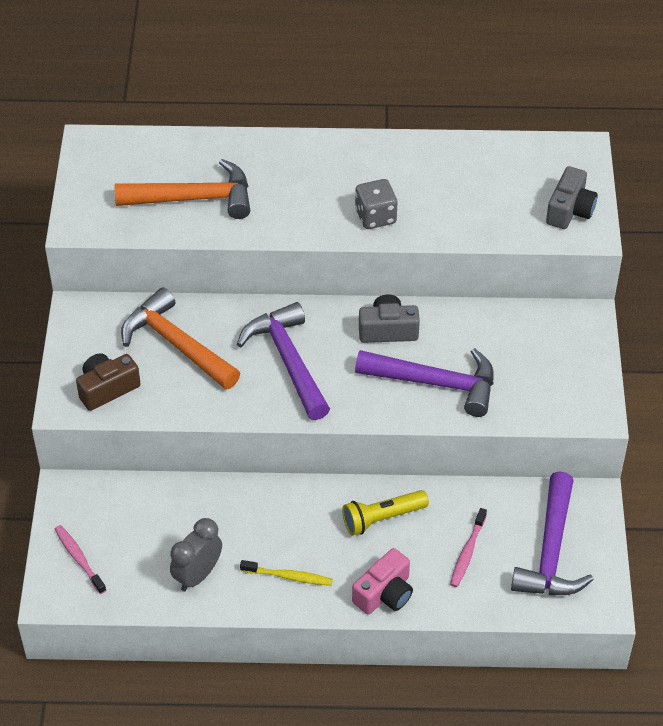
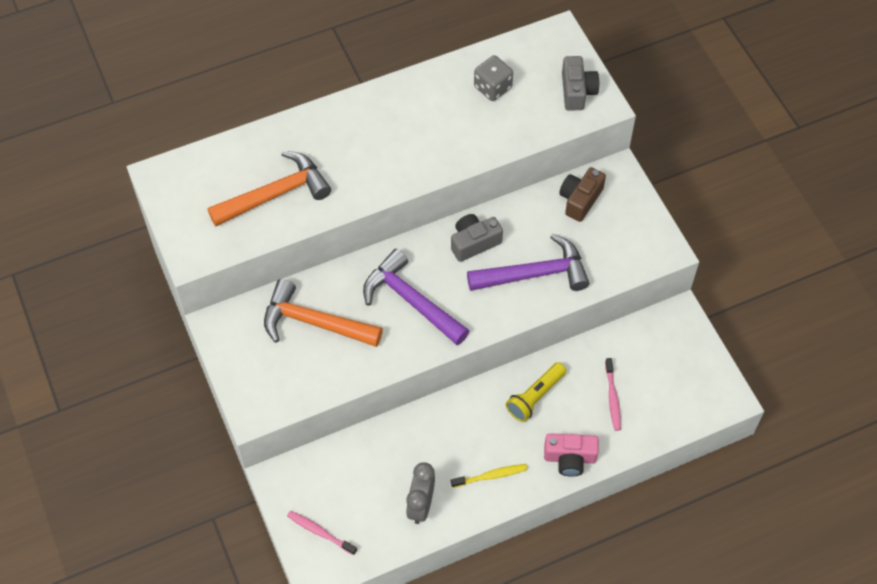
camera: 25 degrees left, 10 degrees up
brown camera [76,353,141,411] -> brown camera moved to [559,167,606,222]
pink camera [352,548,413,614] -> pink camera turned 75 degrees clockwise [544,433,599,477]
grey dice [355,179,397,229] -> grey dice moved to [474,55,513,101]
purple hammer [511,471,594,595] -> none

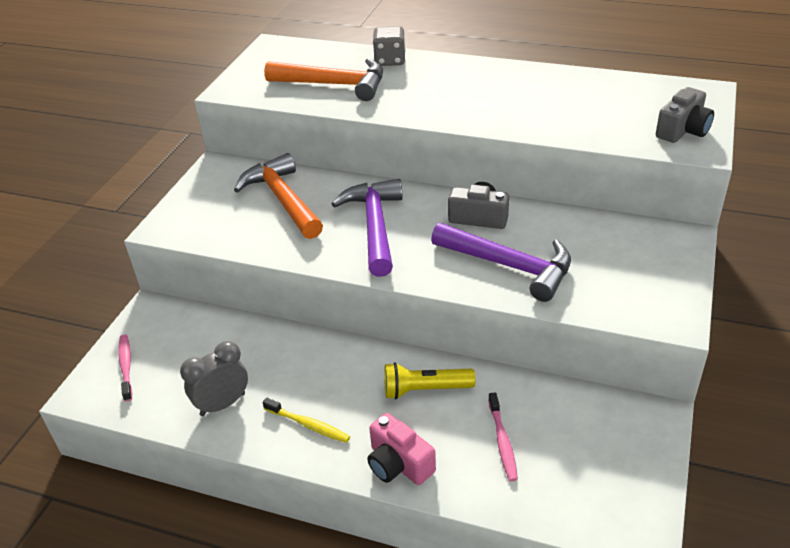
camera: 45 degrees right, 20 degrees down
grey dice [474,55,513,101] -> grey dice moved to [373,26,405,66]
brown camera [559,167,606,222] -> none
pink toothbrush [605,358,621,431] -> pink toothbrush turned 45 degrees counterclockwise [488,392,518,481]

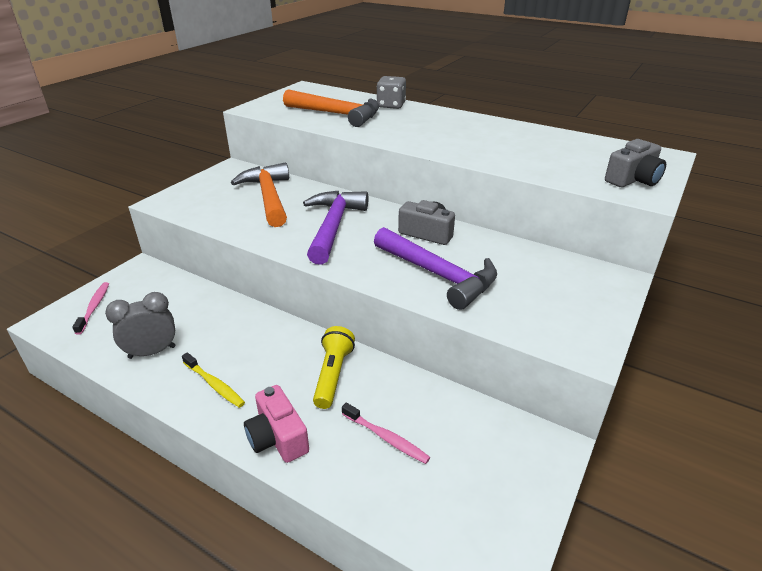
camera: 10 degrees right, 5 degrees down
yellow flashlight [384,362,476,399] -> yellow flashlight turned 90 degrees clockwise [313,326,355,409]
pink toothbrush [488,392,518,481] -> pink toothbrush turned 60 degrees counterclockwise [342,403,430,464]

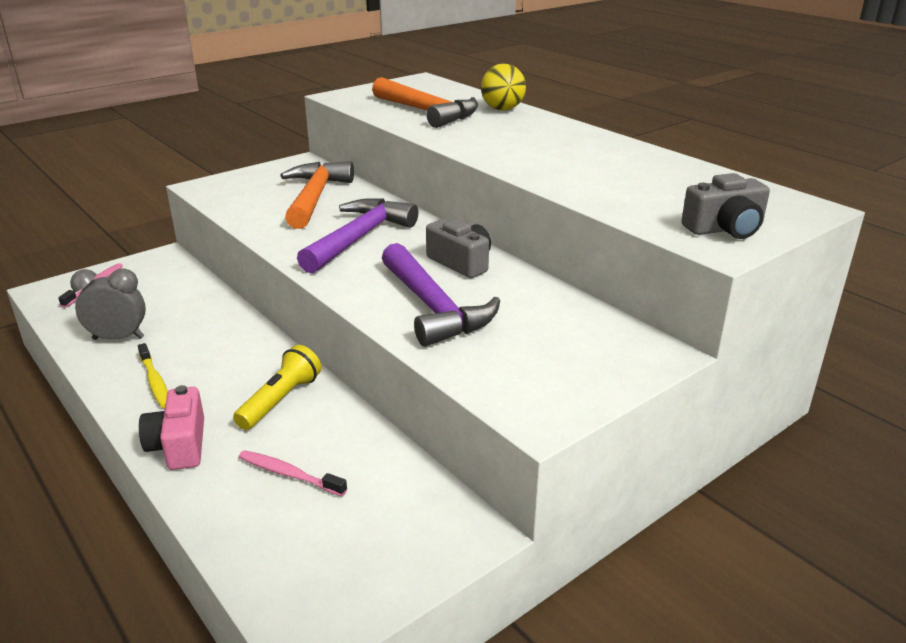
camera: 20 degrees right, 5 degrees down
pink toothbrush [342,403,430,464] -> pink toothbrush turned 150 degrees clockwise [239,450,347,496]
grey dice [377,76,406,109] -> yellow ball [481,64,526,111]

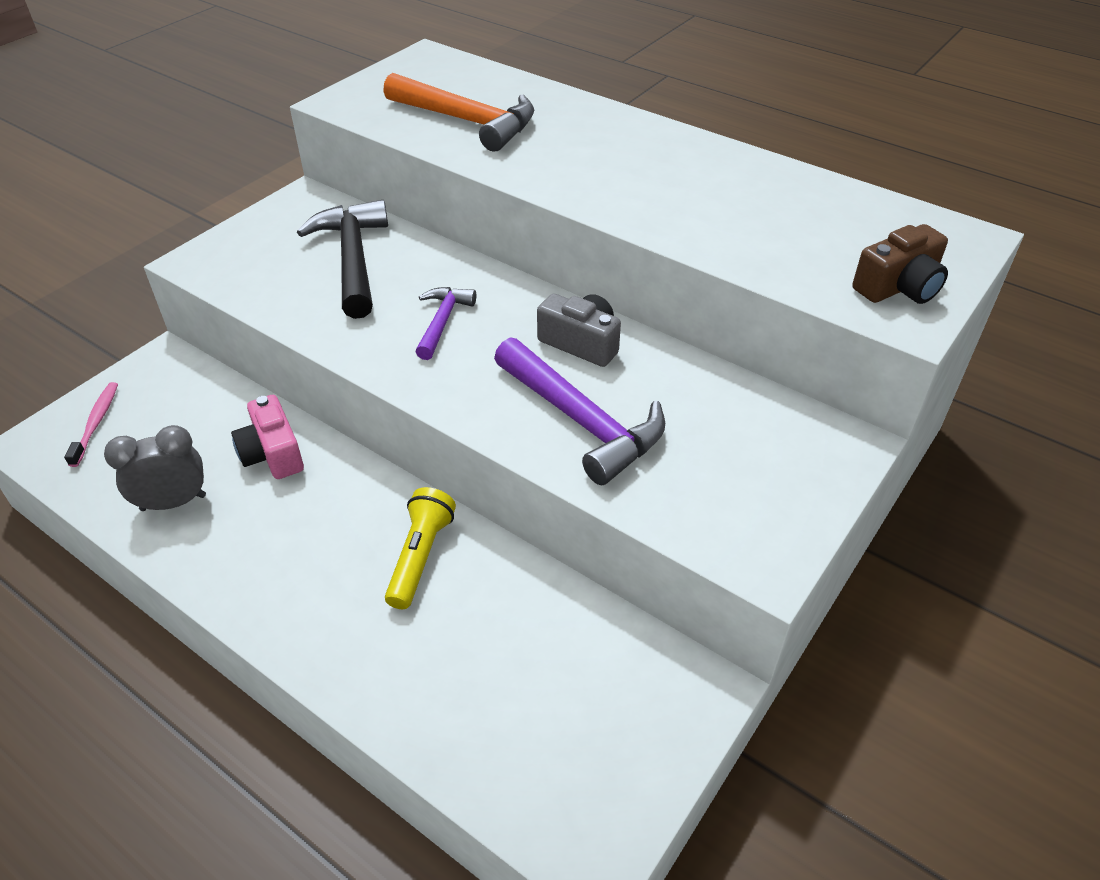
camera: 15 degrees left, 15 degrees up
yellow toothbrush [138,343,168,408] -> none
pink camera [139,385,204,470] -> pink camera moved to [231,395,304,479]
pink toothbrush [239,450,347,496] -> none
orange hammer [280,161,354,229] -> black hammer [297,200,388,319]
purple hammer [297,198,418,274] -> purple hammer [415,287,476,360], size x0.56
yellow ball [481,64,526,111] -> none
grey camera [682,173,770,239] -> brown camera [852,224,948,304]

